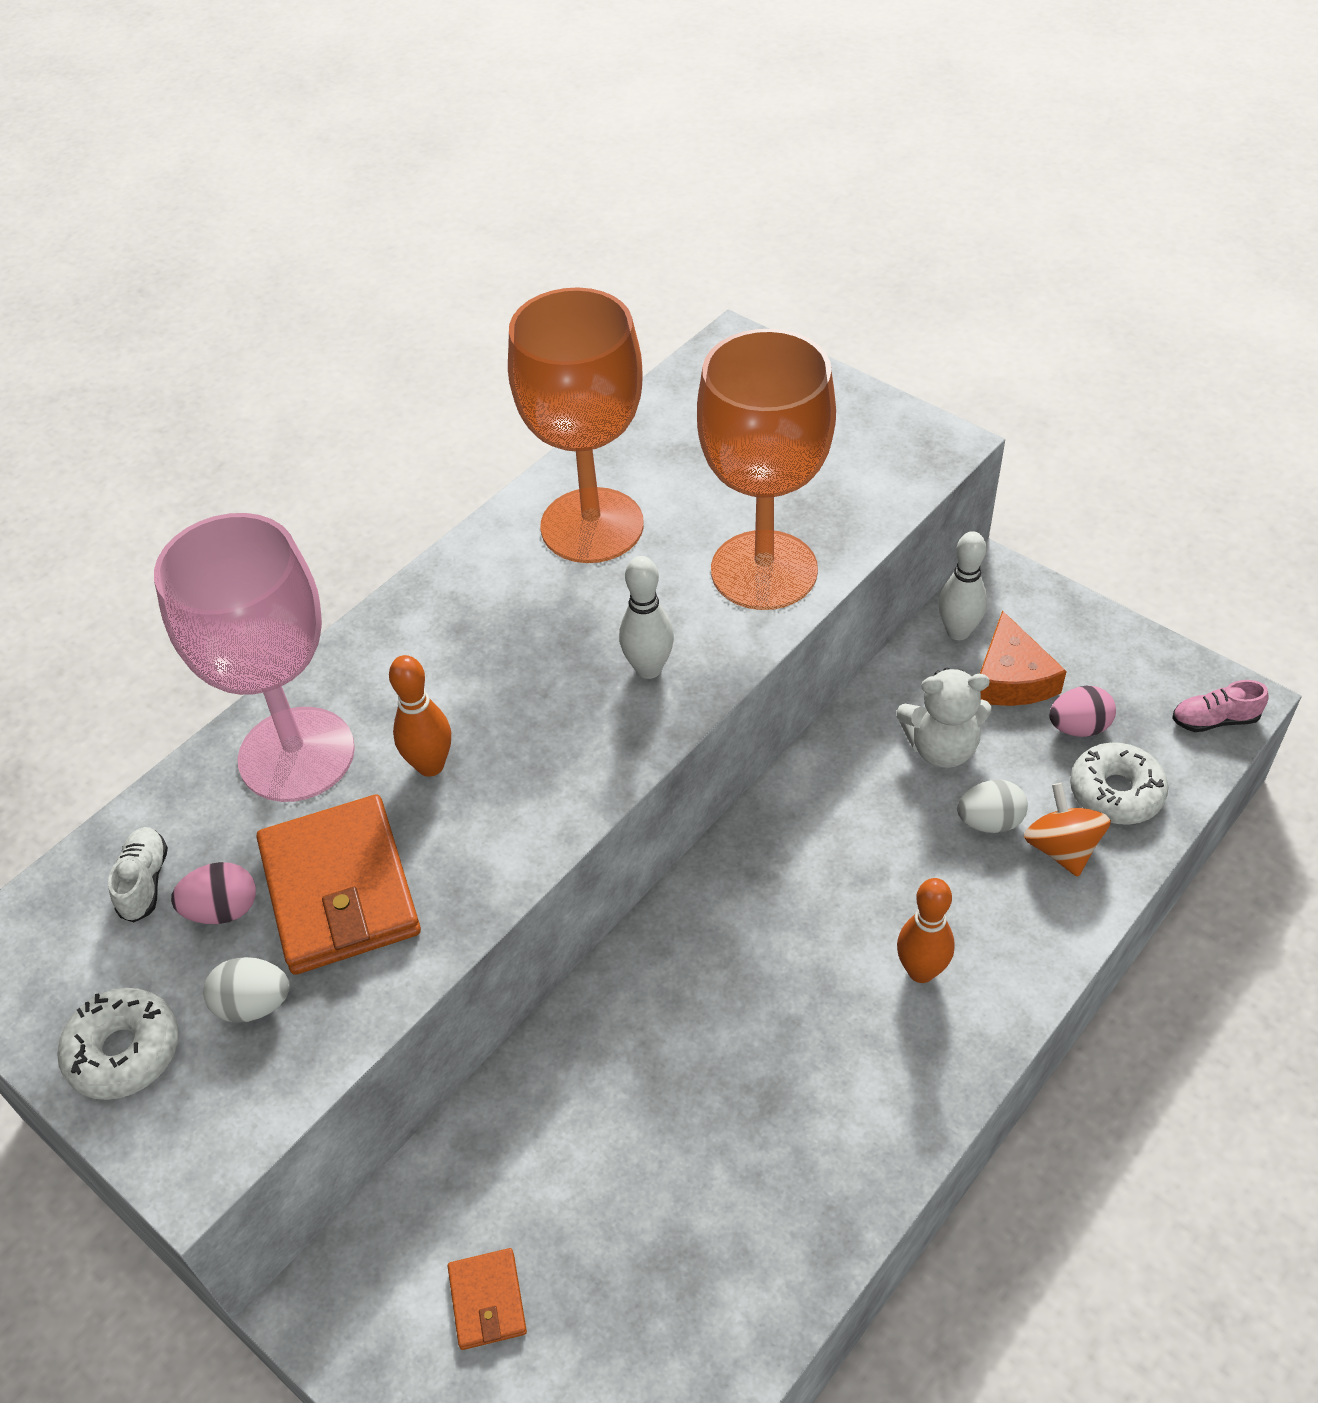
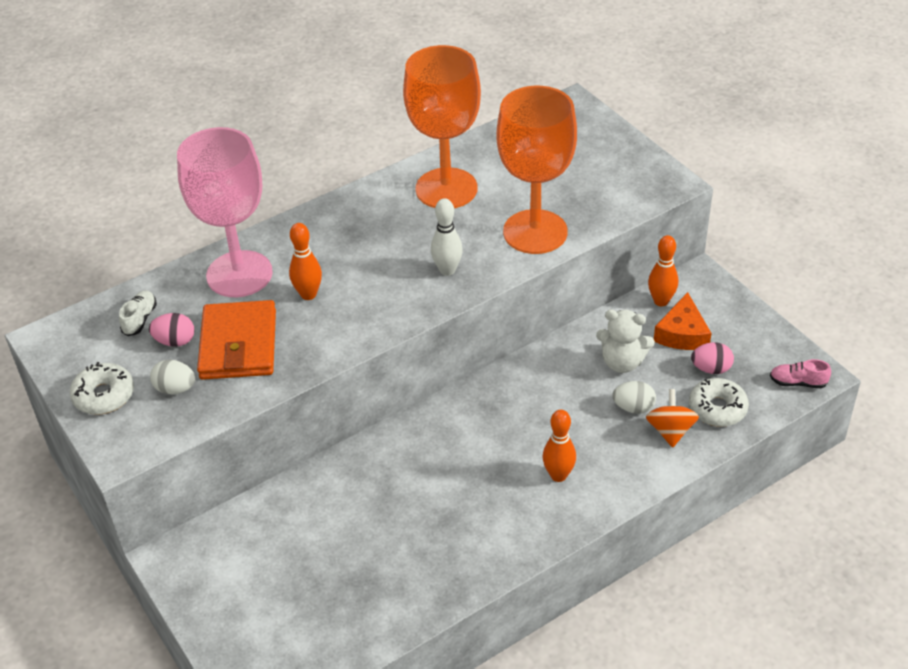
camera: 15 degrees right, 5 degrees down
orange wallet [448,1248,527,1350] -> none
white bowling pin [939,531,987,640] -> orange bowling pin [648,235,678,306]

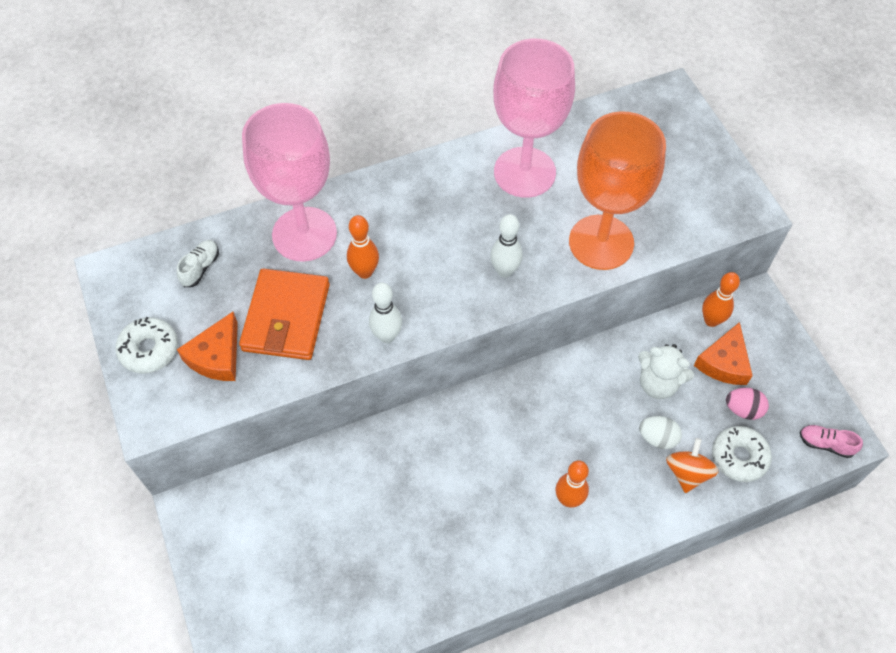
camera: 10 degrees right, 15 degrees up
pink egg [149,313,194,347] -> none
white egg [150,360,195,395] -> orange cheese [177,312,238,381]
orange goblet [403,45,481,208] -> pink goblet [493,39,575,198]
none -> white bowling pin [369,283,402,343]

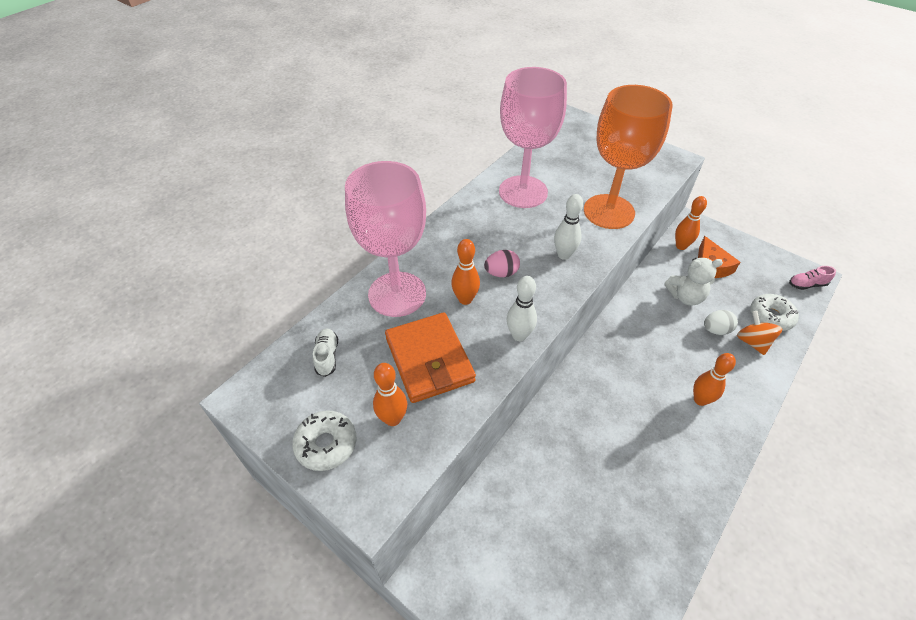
camera: 30 degrees left, 10 degrees down
orange cheese [177,312,238,381] -> orange bowling pin [373,363,407,426]
pink egg [726,388,769,420] -> pink egg moved to [484,250,520,277]

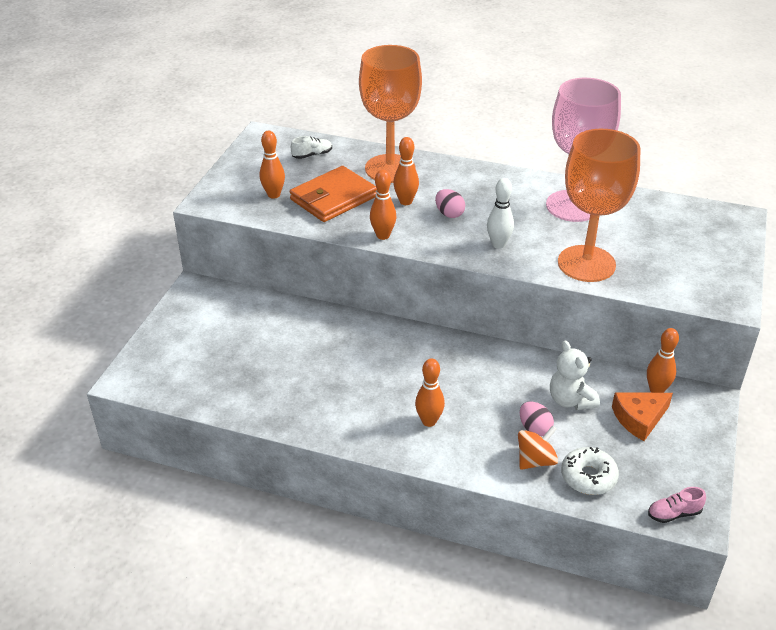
camera: 70 degrees right, 10 degrees down
white donut [292,410,356,471] -> none
pink goblet [345,161,426,317] -> orange goblet [359,45,422,183]
white bowling pin [507,276,537,341] -> orange bowling pin [370,169,396,240]
white egg [704,310,738,335] -> pink egg [520,401,554,436]
pink shoe [789,266,836,290] -> pink shoe turned 75 degrees counterclockwise [648,487,706,523]

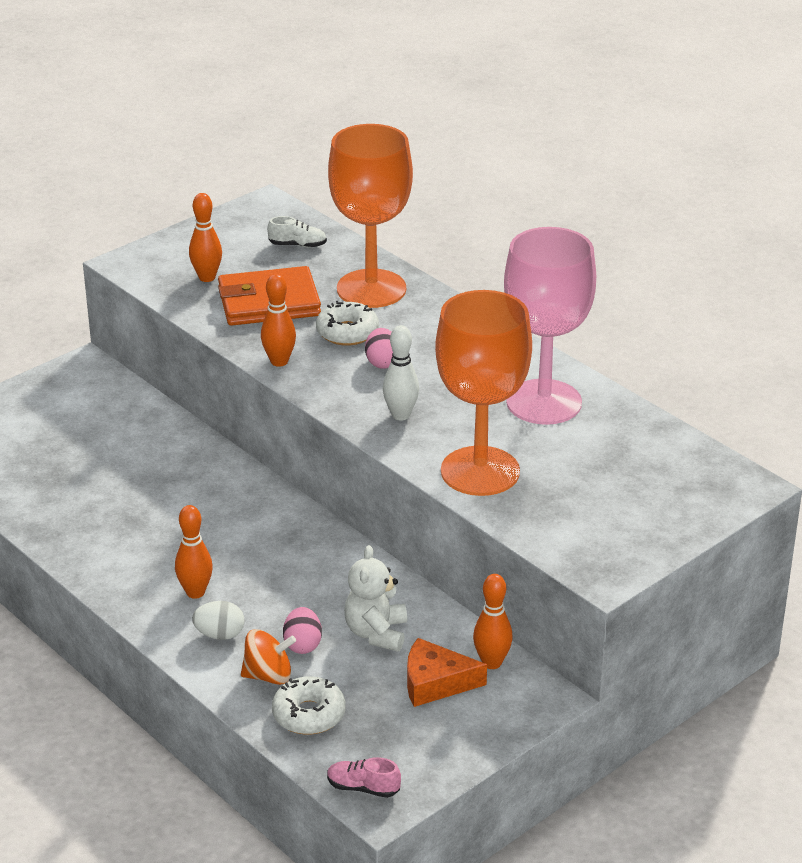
camera: 30 degrees right, 5 degrees down
orange bowling pin [393,137,419,205] -> white donut [316,301,379,346]
none -> white egg [192,601,244,640]

